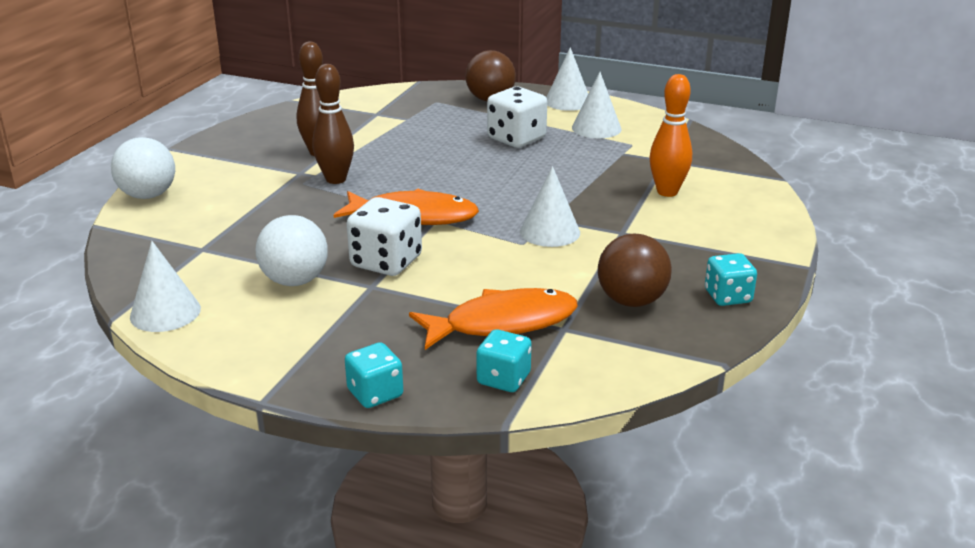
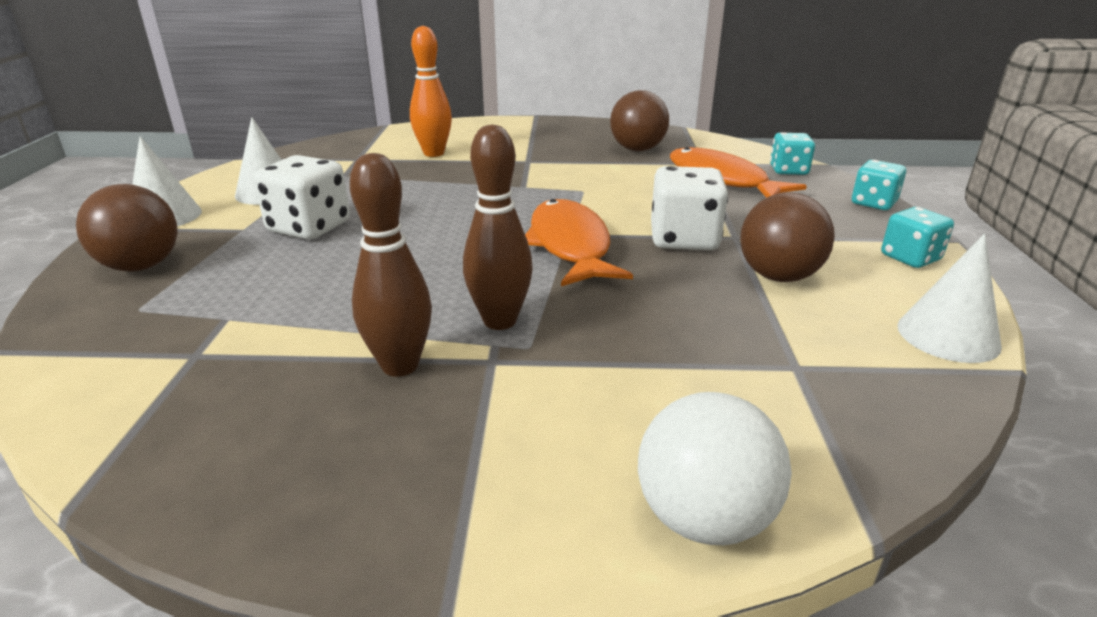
camera: 110 degrees left, 0 degrees up
white ball [256,215,328,286] -> brown ball [740,192,835,282]
white cone [520,166,580,247] -> none
turquoise dice [705,253,757,306] -> turquoise dice moved to [881,207,954,268]

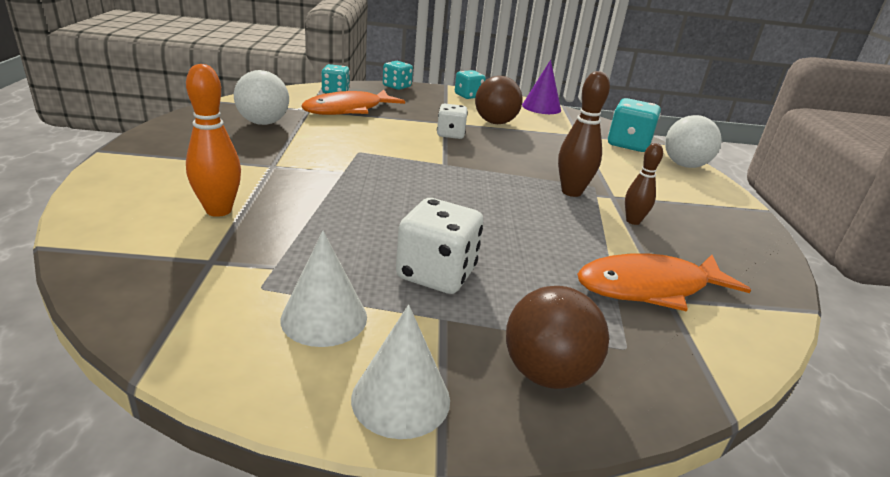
camera: 95 degrees left, 0 degrees up
brown bowling pin [350,153,432,377] -> brown bowling pin [625,143,663,225], size x0.64
orange fish [525,199,633,286] -> orange fish moved to [577,253,751,312]
brown ball [610,90,669,151] -> white ball [234,70,289,125]
white dice [651,166,728,250] -> white dice [437,104,468,139], size x0.65
white cone [897,234,1002,363] -> purple cone [522,60,561,114]
none -> turquoise dice [608,98,661,152]

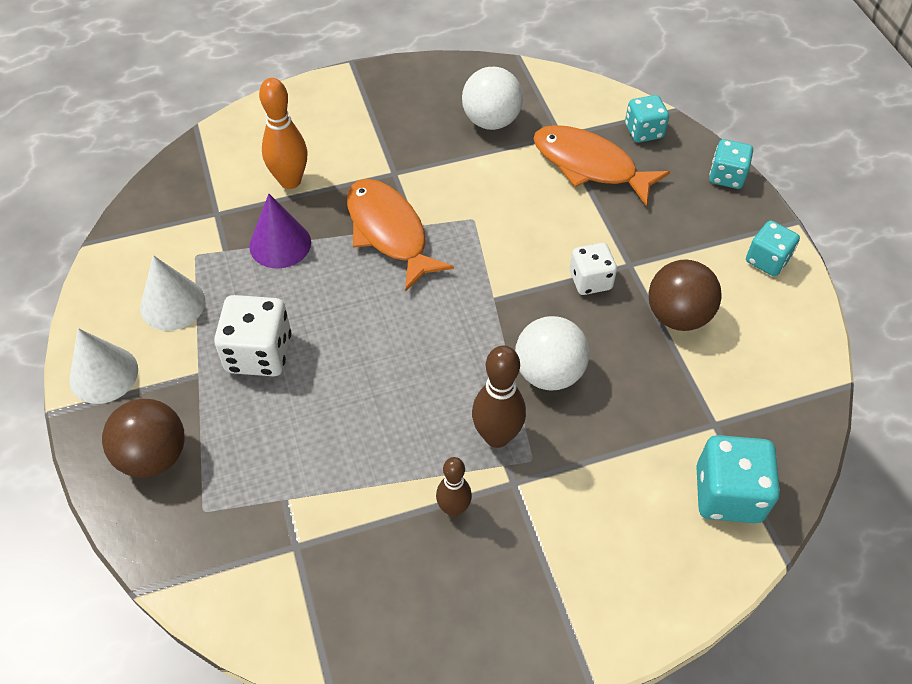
camera: 75 degrees right, 25 degrees up
purple cone [522,60,561,114] -> purple cone moved to [249,194,311,268]
orange fish [577,253,751,312] -> orange fish moved to [347,179,454,292]
white ball [665,115,722,168] -> white ball moved to [515,316,589,391]

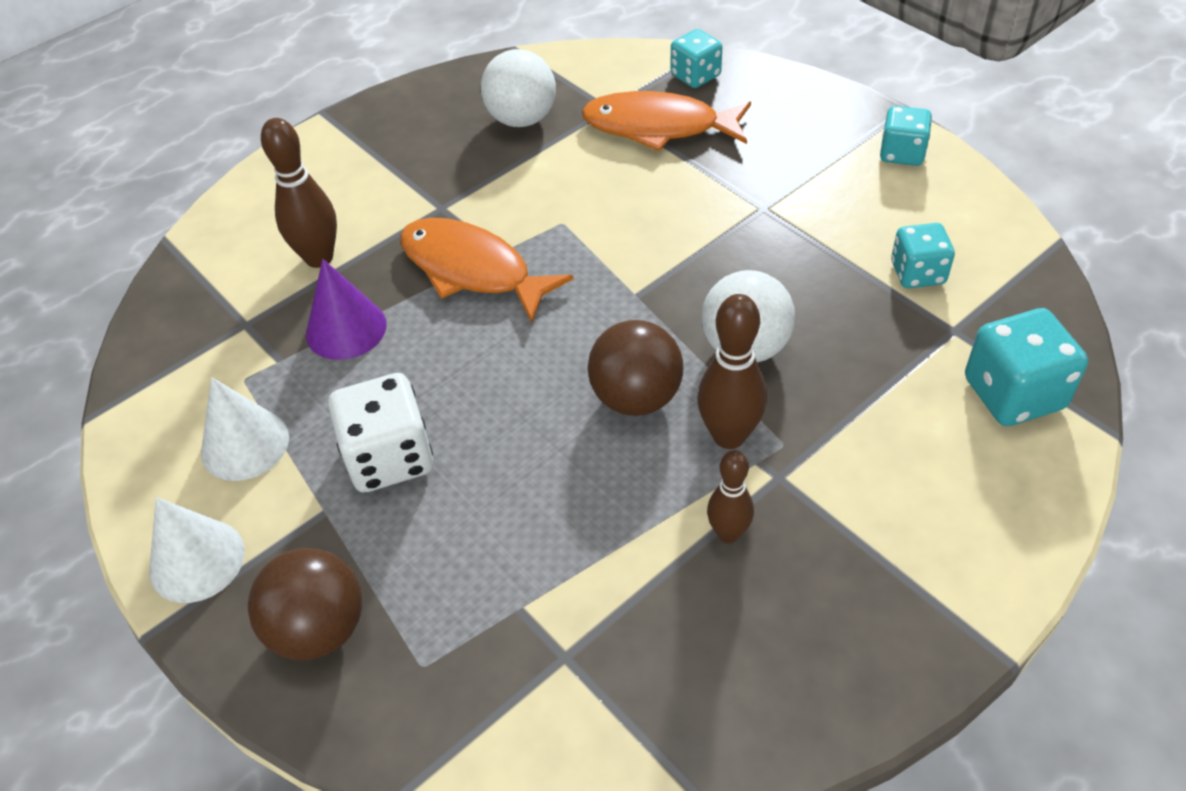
camera: 20 degrees left, 5 degrees down
orange bowling pin [259,78,307,189] -> brown bowling pin [261,118,337,268]
white dice [570,243,617,295] -> none
brown ball [648,260,722,331] -> brown ball moved to [587,320,683,416]
turquoise dice [709,139,753,189] -> turquoise dice moved to [891,223,955,288]

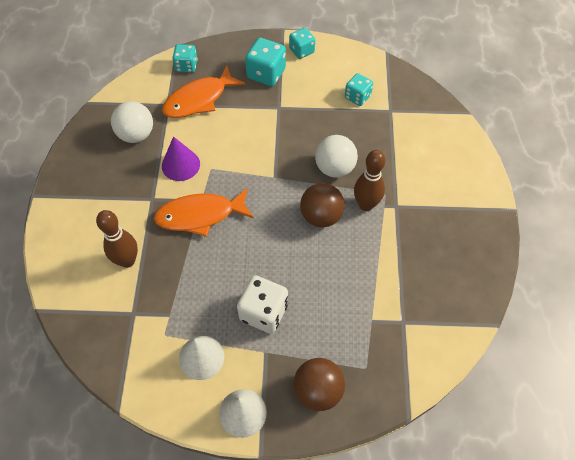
camera: 50 degrees left, 10 degrees up
purple cone [306,259,387,360] -> purple cone moved to [162,136,200,181]
brown bowling pin [707,450,754,543] -> none
turquoise dice [965,308,1088,426] -> turquoise dice moved to [245,38,286,86]

